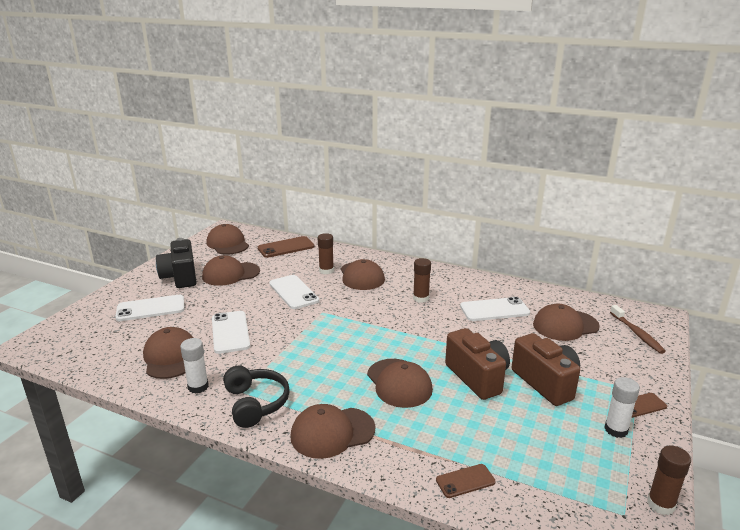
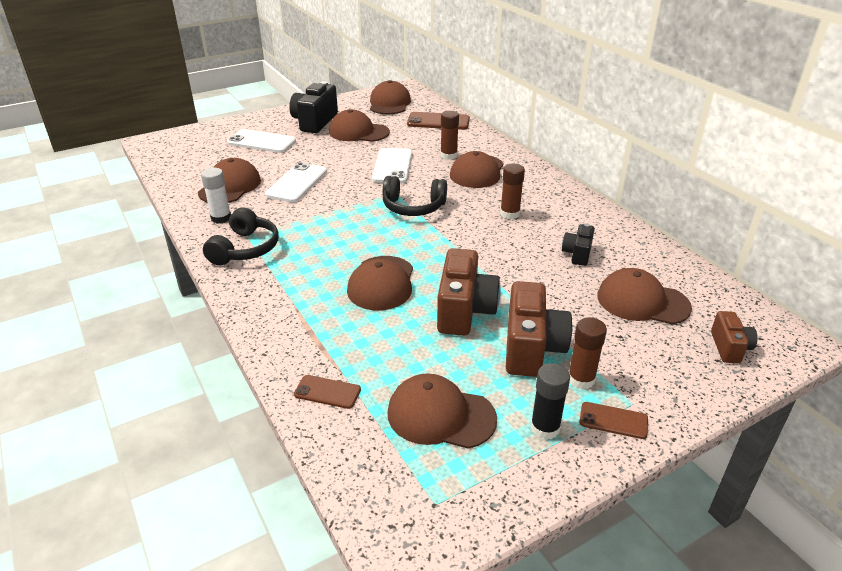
camera: 35 degrees right, 10 degrees up
brown cap [290,404,376,459] -> brown cap moved to [387,373,497,449]
white phone [460,297,530,321] -> black camera [562,223,595,266]
white glue stick [604,377,640,438] -> black glue stick [530,363,570,440]
brown toothbrush [610,305,666,354] -> brown camera [711,311,757,363]
brown glue stick [647,445,691,515] -> brown glue stick moved to [569,317,607,389]
none -> black headphones [383,176,447,216]

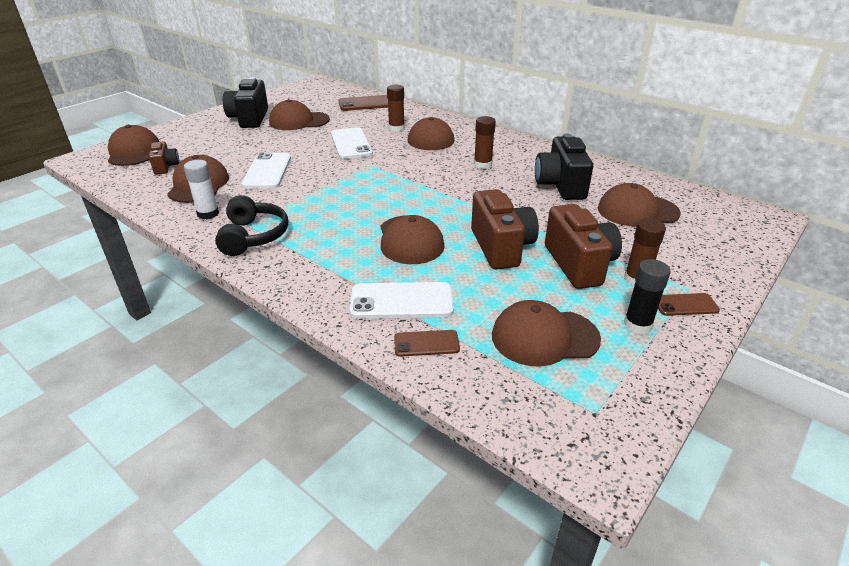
camera: 20 degrees left, 0 degrees up
white phone [227,129,296,153] -> white phone moved to [350,282,454,319]
brown cap [370,80,411,114] -> brown cap moved to [108,125,159,166]
black headphones [383,176,447,216] -> none
black camera [562,223,595,266] -> black camera [535,134,593,200], size x1.81
brown camera [711,311,757,363] -> brown camera moved to [149,142,179,175]

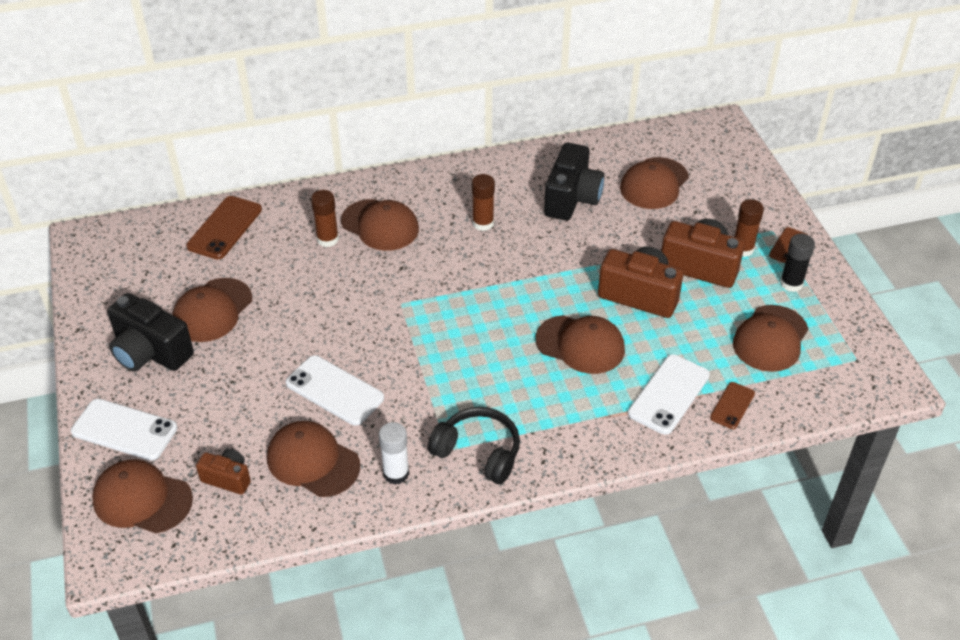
camera: 55 degrees left, 10 degrees up
white phone [331,127,373,159] -> white phone moved to [71,399,178,461]
black camera [535,134,593,200] -> black camera turned 105 degrees counterclockwise [544,142,604,221]

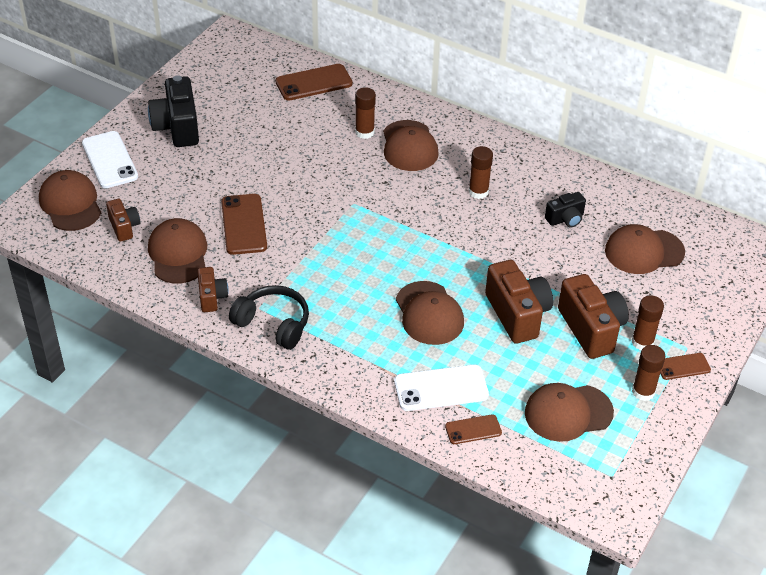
camera: 45 degrees right, 0 degrees up
brown cap [172,278,252,342] -> none
white phone [286,355,384,426] -> brown phone [221,194,267,255]
white glue stick [379,422,409,485] -> brown camera [197,267,229,312]
black headphones [428,407,520,484] -> black headphones turned 45 degrees counterclockwise [229,285,309,350]
black camera [544,142,604,221] -> black camera [545,192,586,227], size x0.55
black glue stick [780,234,815,292] -> brown glue stick [632,345,665,401]

